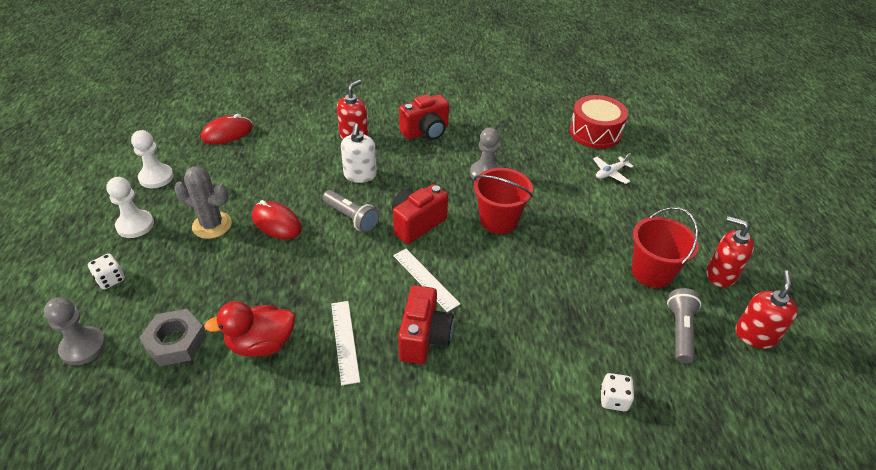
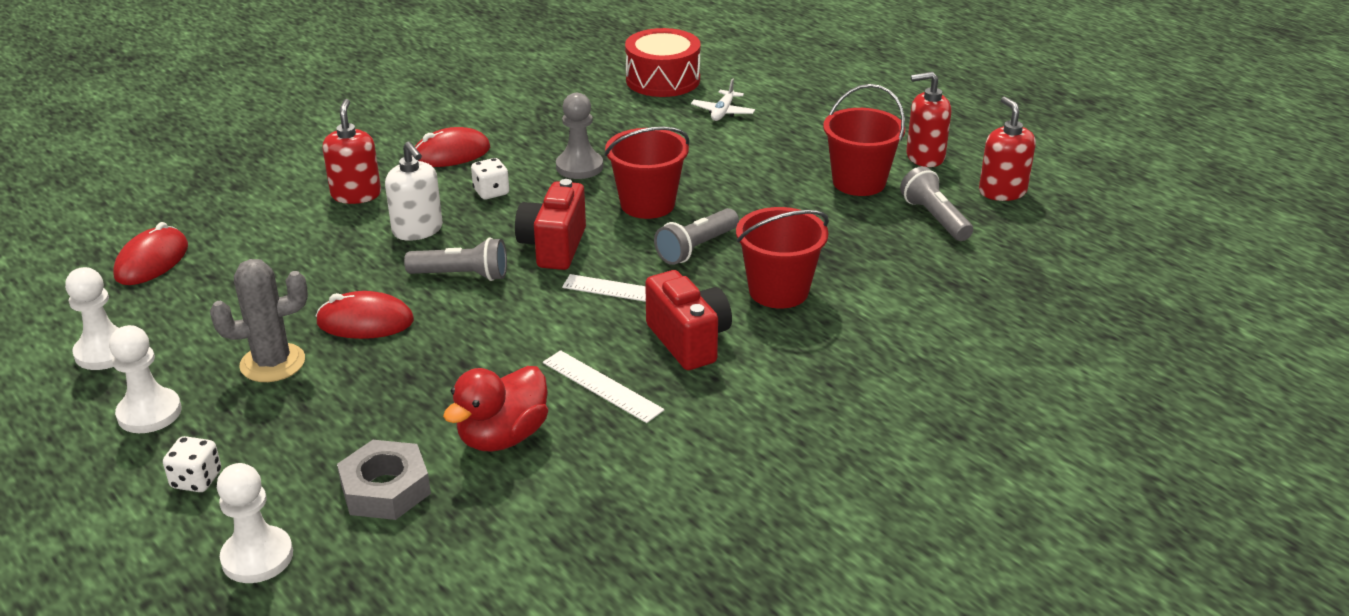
camera: 35 degrees left, 10 degrees down
grey pawn [44,297,106,365] -> white pawn [217,463,293,583]
red camera [399,94,449,140] -> red mouse [415,127,490,167]
white dice [600,373,635,411] -> white dice moved to [471,158,510,199]
none -> grey flashlight [654,208,739,265]
none -> red bucket [736,207,829,309]

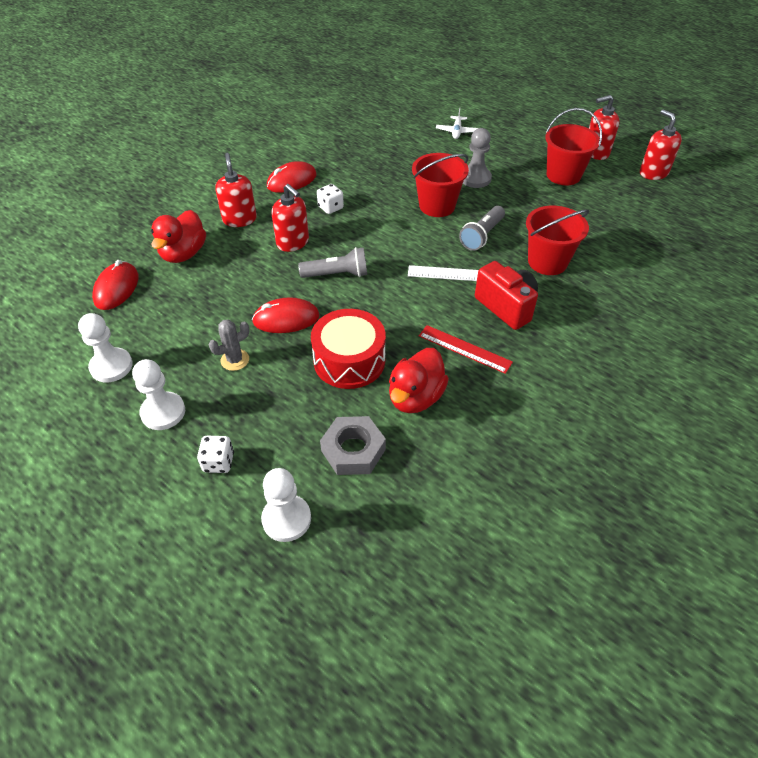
camera: 10 degrees left, 15 degrees up
grey cactus [210,259,308,382] -> grey cactus [209,319,250,371], size x0.64
white soap dispenser [385,142,443,241] -> red soap dispenser [272,184,309,252]
red camera [515,179,586,270] -> none
white ruler [543,350,664,423] -> red ruler [419,325,513,374]
grey pawn [556,93,603,179] -> grey pawn moved to [463,128,492,188]
red drum [625,28,701,97] -> red drum moved to [311,309,386,389]
grey flashlight [900,166,973,241] -> none
none -> red duck [151,210,206,263]

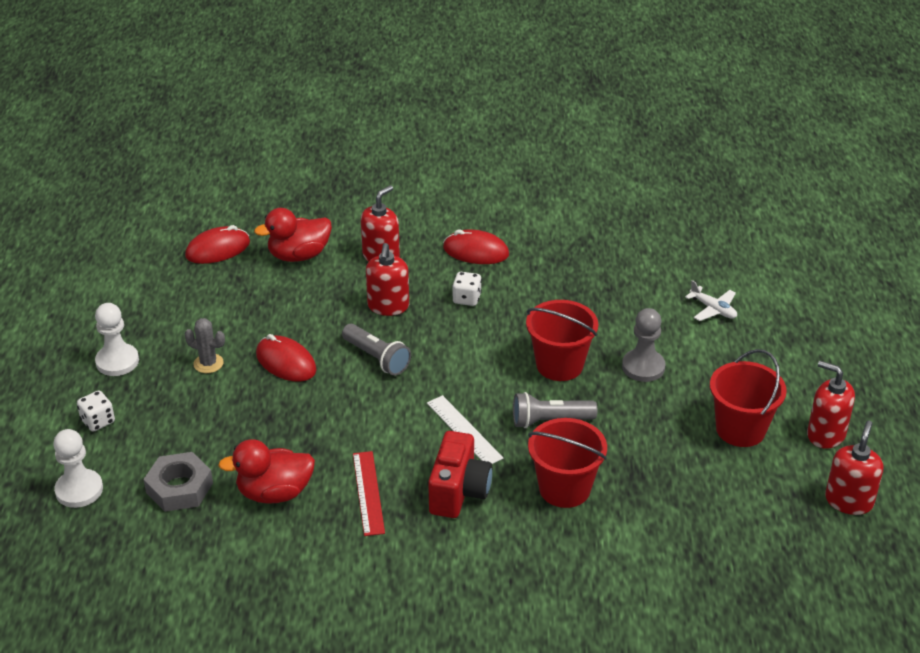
camera: 50 degrees right, 10 degrees down
white pawn [78,313,133,382] -> none
red drum [311,309,386,389] -> none
white plane [436,107,478,139] -> white plane turned 105 degrees counterclockwise [685,280,737,321]

